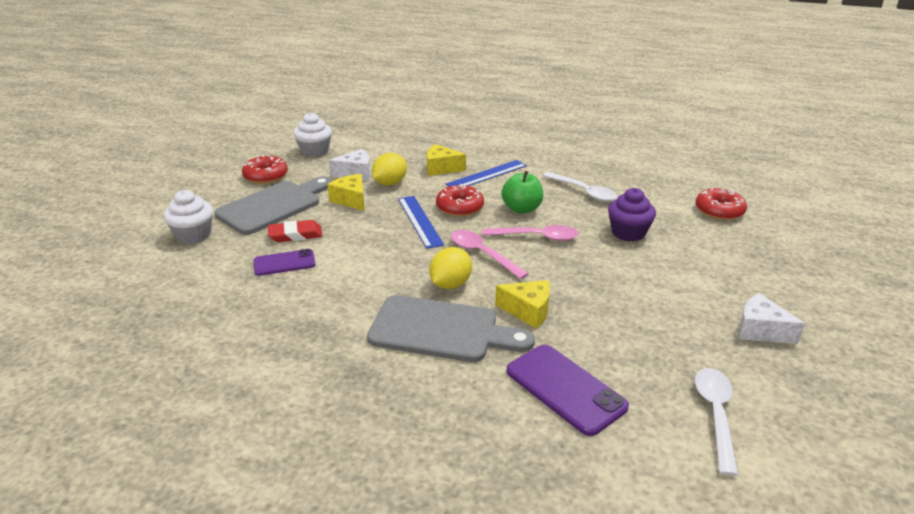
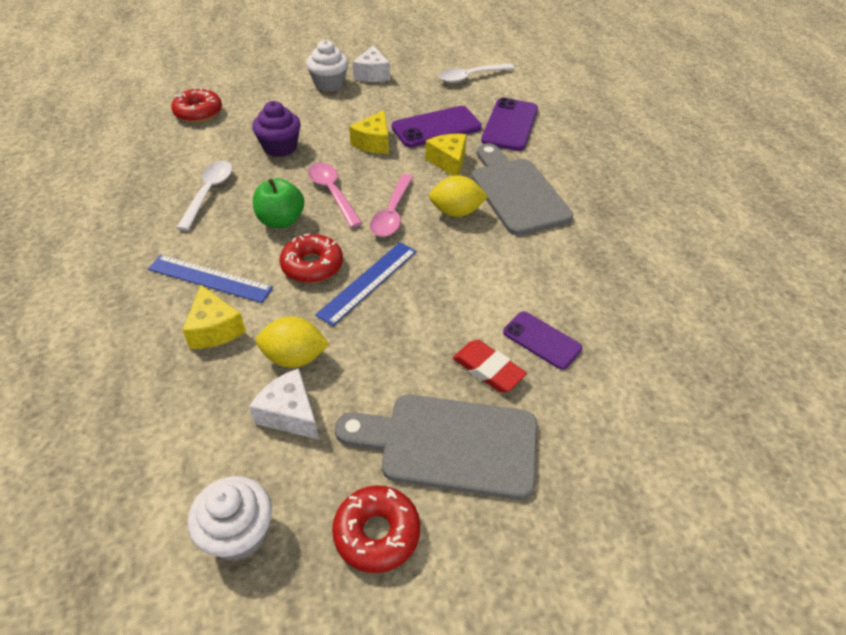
camera: 125 degrees left, 15 degrees up
white cupcake [164,190,213,244] -> white cupcake moved to [306,40,348,91]
yellow cheese [327,174,365,211] -> yellow cheese moved to [349,110,389,154]
none -> purple phone [392,106,482,147]

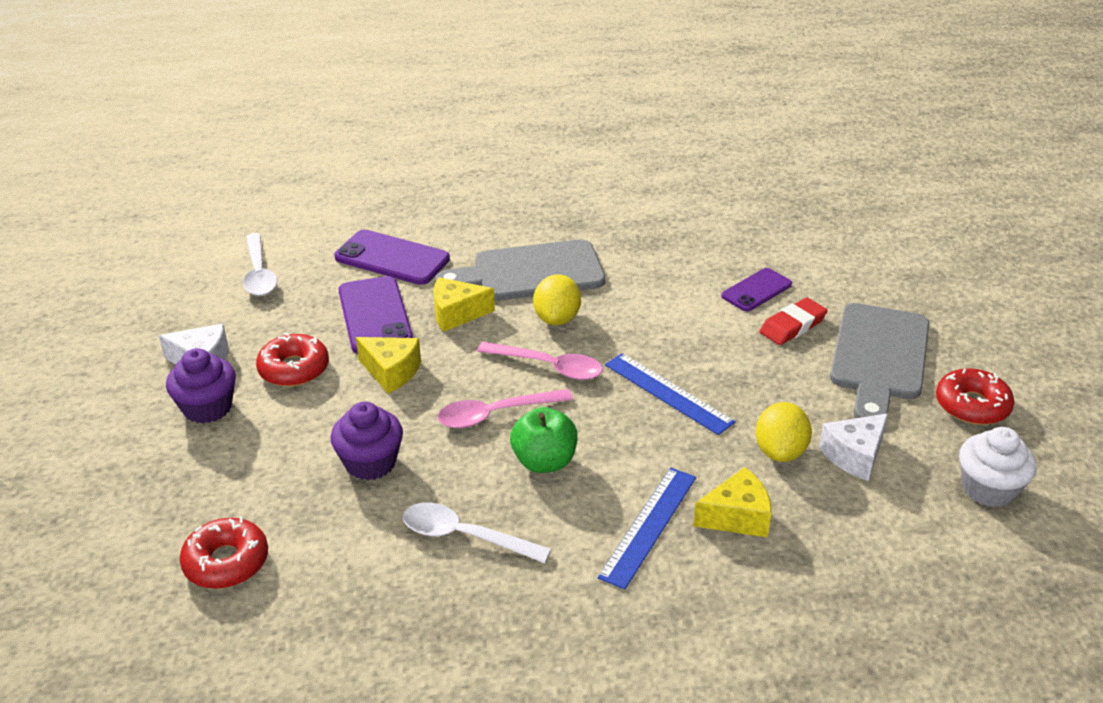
camera: 80 degrees left, 10 degrees down
red donut [280,234,343,283] -> red donut moved to [256,333,329,387]
white cupcake [306,40,348,91] -> purple cupcake [166,348,236,423]

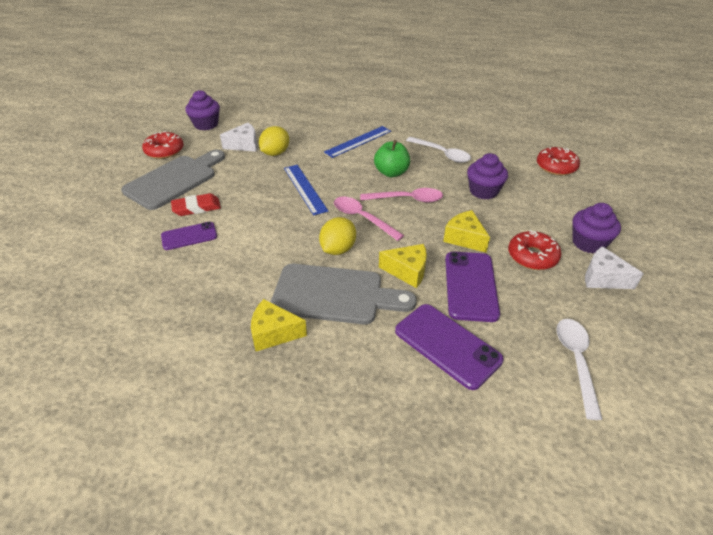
camera: 160 degrees left, 5 degrees up
yellow cheese [693,467,771,538] -> yellow cheese moved to [251,299,307,351]
white cupcake [959,427,1037,507] -> purple cupcake [185,90,220,130]

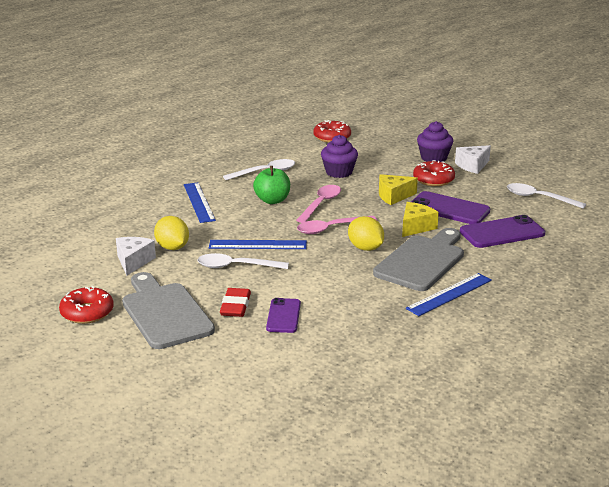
camera: 65 degrees left, 15 degrees down
purple cupcake [185,90,220,130] -> none
yellow cheese [251,299,307,351] -> blue ruler [406,273,492,316]
none -> white spoon [197,253,289,269]

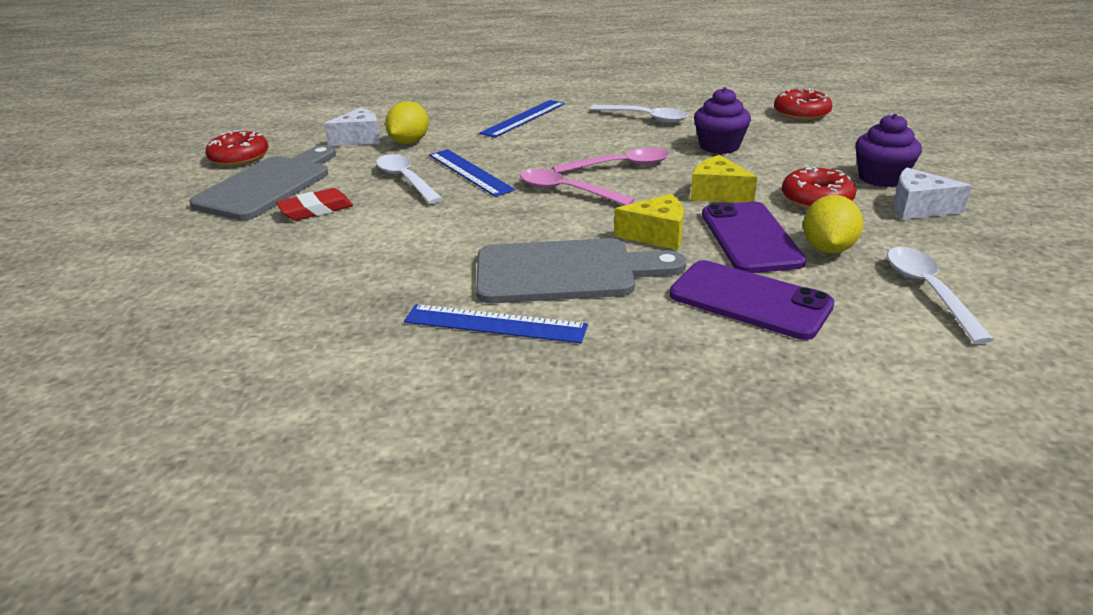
camera: 55 degrees right, 5 degrees up
green apple [253,166,290,204] -> none
purple phone [266,298,301,333] -> none
yellow lemon [348,216,384,251] -> yellow lemon moved to [803,195,863,253]

